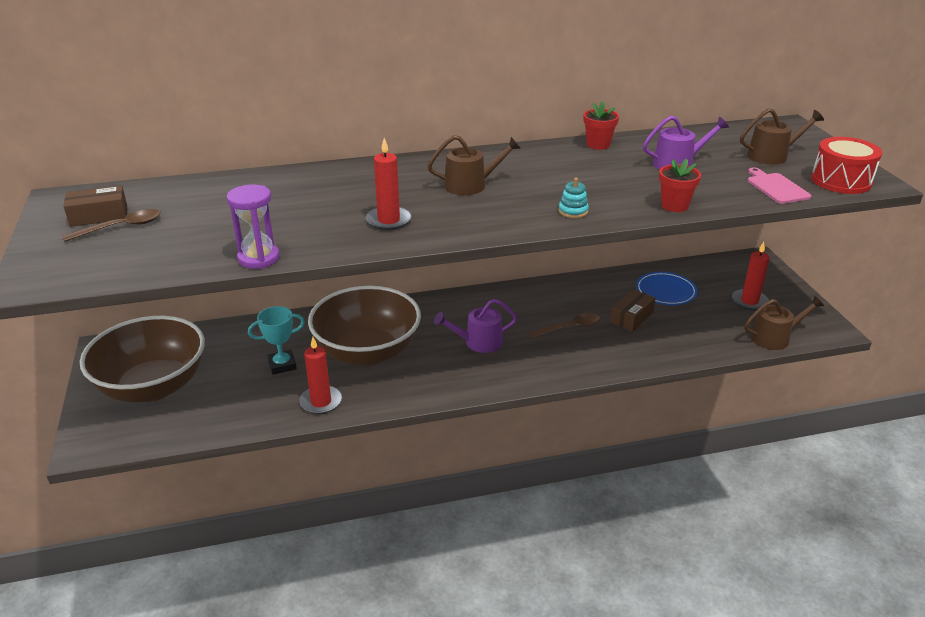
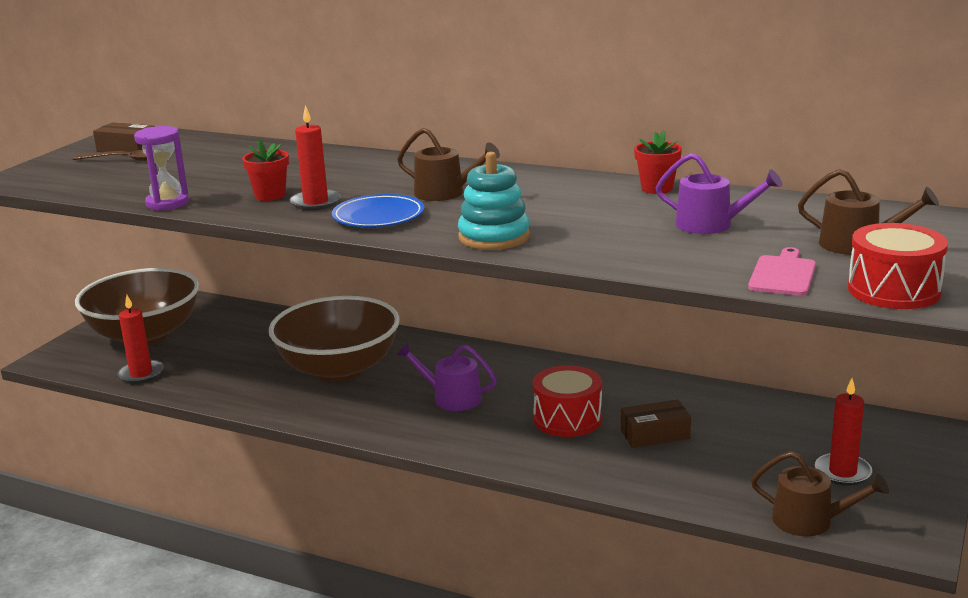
camera: 40 degrees right, 10 degrees down
turquoise trophy [248,306,305,375] -> none
red candle [300,337,342,414] -> red candle moved to [117,295,164,384]
brown spoon [529,313,600,338] -> red drum [533,365,602,437]
turquoise stacking toy [558,178,589,218] -> turquoise stacking toy [458,152,530,250], size x1.90
blue plate [636,272,698,305] -> blue plate moved to [332,194,424,227]
red flower pot [659,159,701,212] -> red flower pot moved to [242,139,289,201]

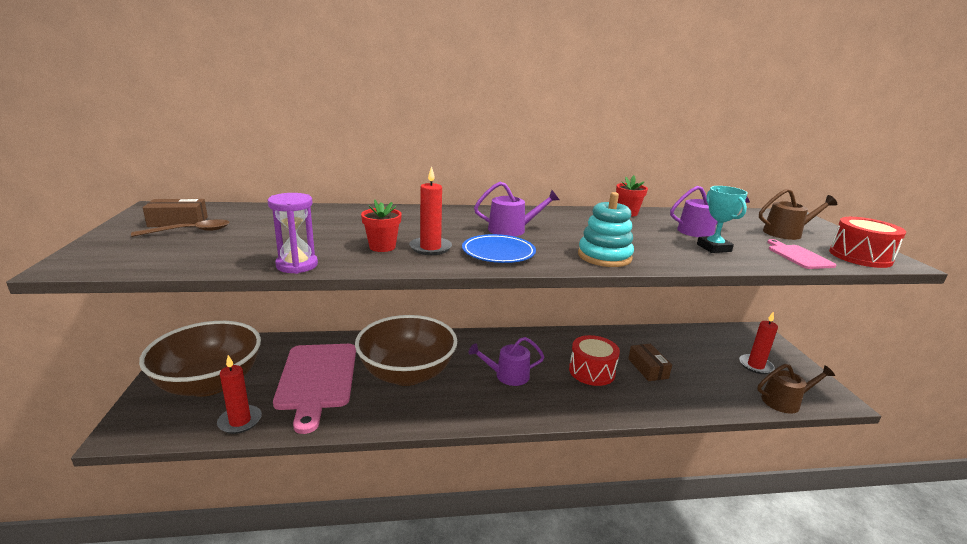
camera: 35 degrees left, 0 degrees up
brown watering can [397,128,500,201] -> purple watering can [474,182,559,236]
brown box [621,399,691,448] -> brown box turned 60 degrees counterclockwise [628,344,672,381]
none -> pink cutting board [273,344,356,434]
none -> turquoise trophy [697,186,748,253]

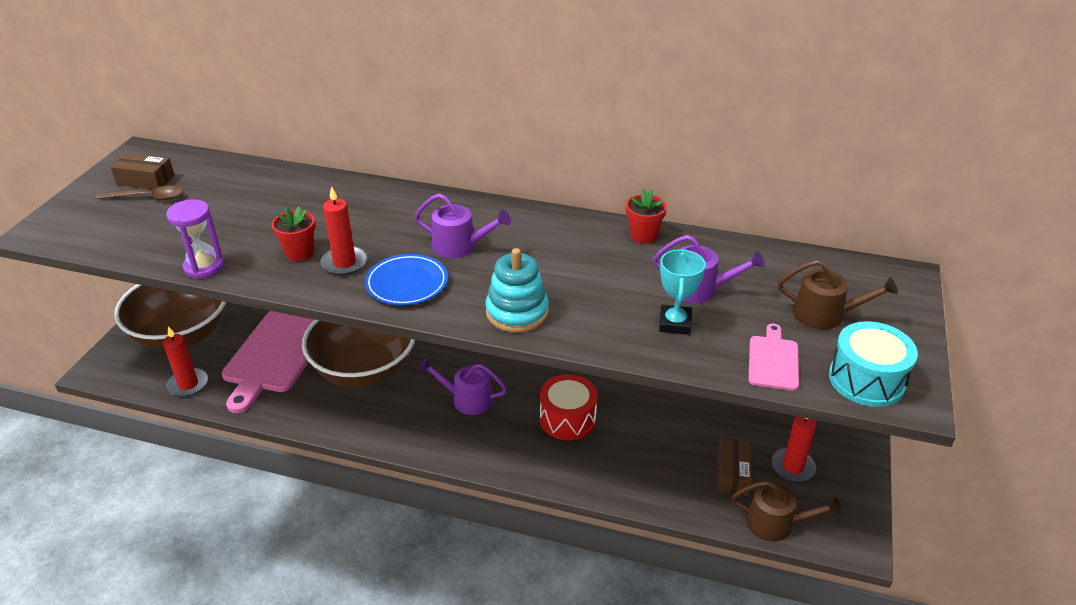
camera: 25 degrees right, 15 degrees up
brown box [628,344,672,381] -> brown box moved to [717,438,752,496]
red drum [829,217,906,268] -> turquoise drum [829,321,918,407]

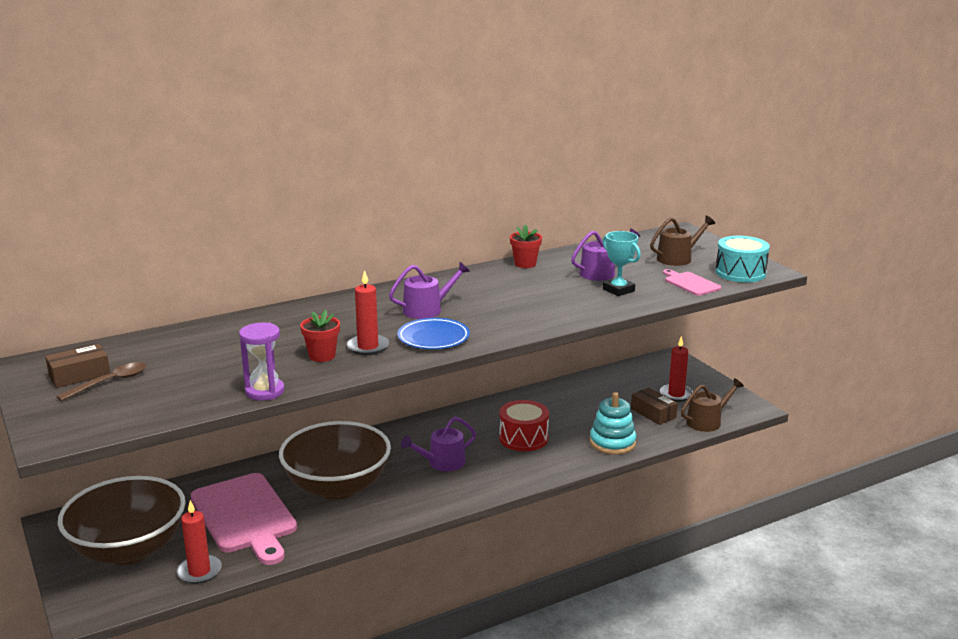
camera: 45 degrees left, 15 degrees down
turquoise stacking toy [485,248,549,333] -> turquoise stacking toy moved to [590,392,637,455]

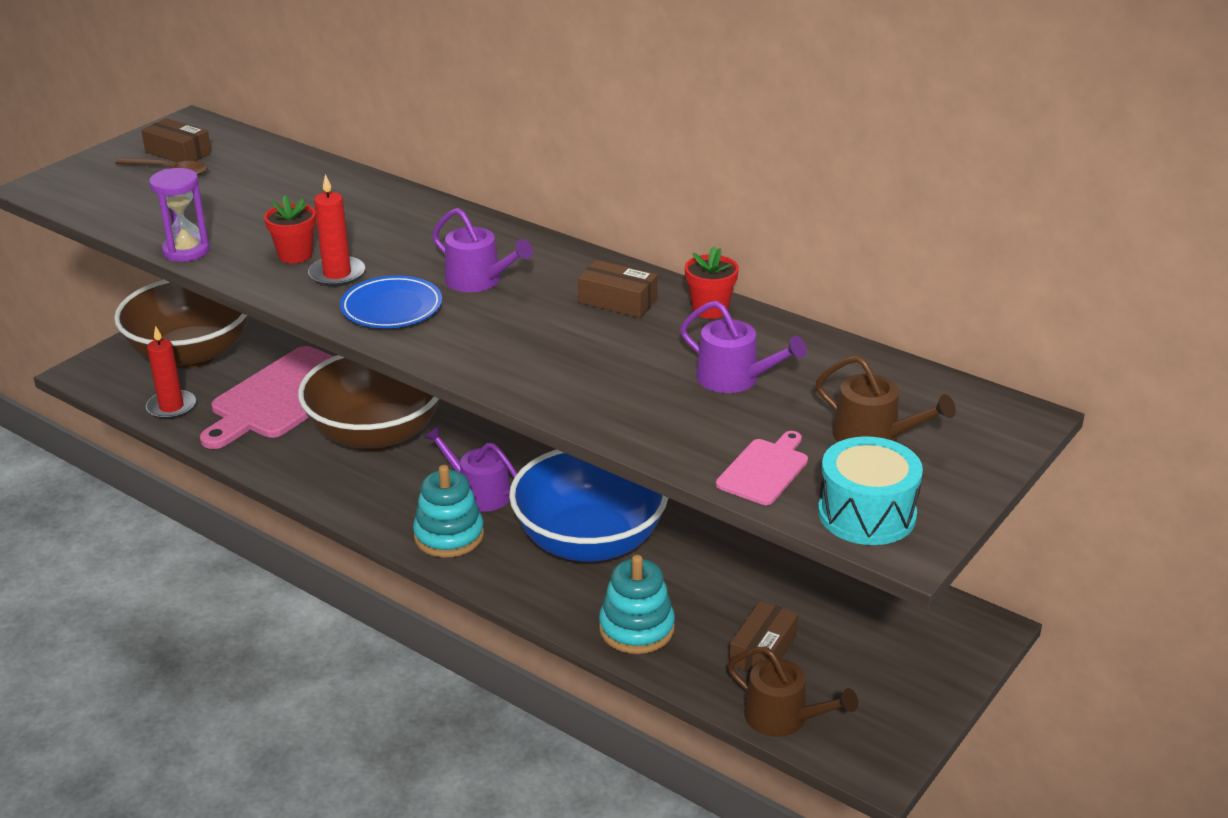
camera: 65 degrees right, 10 degrees up
red drum [499,400,549,451] -> blue bowl [509,449,668,562]
turquoise trophy [603,231,641,296] -> none
red candle [660,336,693,402] -> none
none -> turquoise stacking toy [413,465,484,558]
none -> brown box [578,260,658,318]

